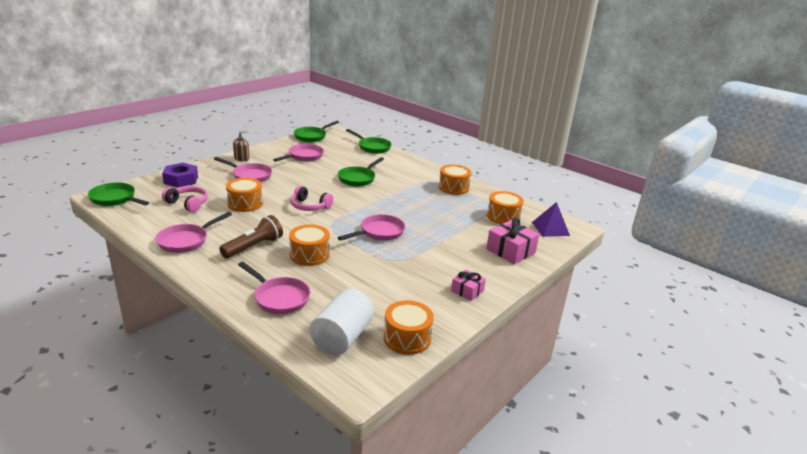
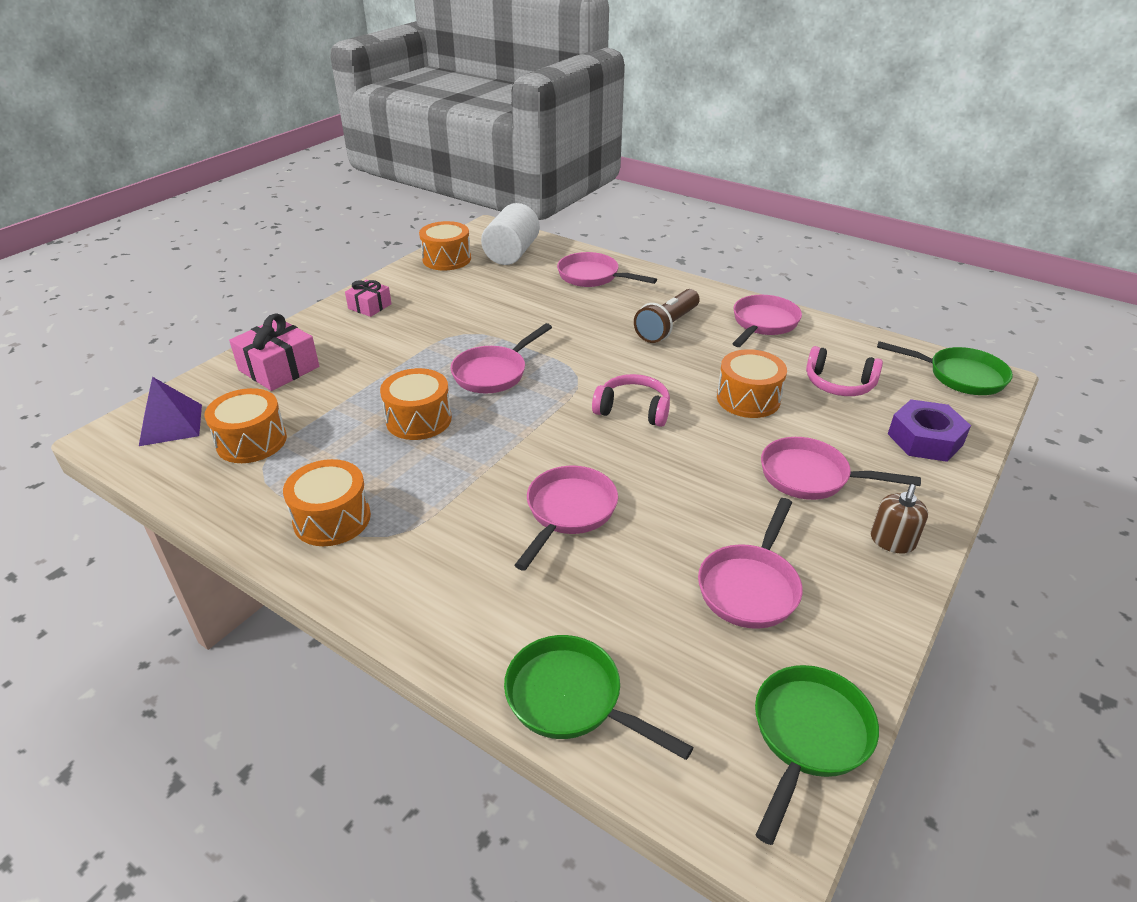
camera: 175 degrees right, 10 degrees up
orange drum [289,224,330,266] -> orange drum moved to [380,368,452,440]
green pan [338,157,384,186] -> pink pan [514,466,618,571]

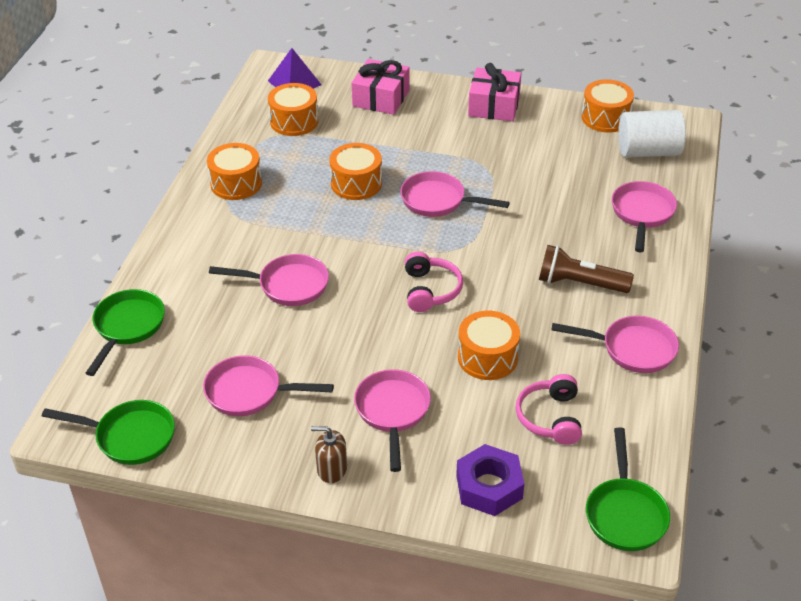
camera: 70 degrees right, 5 degrees up
pink gift [345,280,392,317] -> pink gift [468,63,521,121], size x1.66

